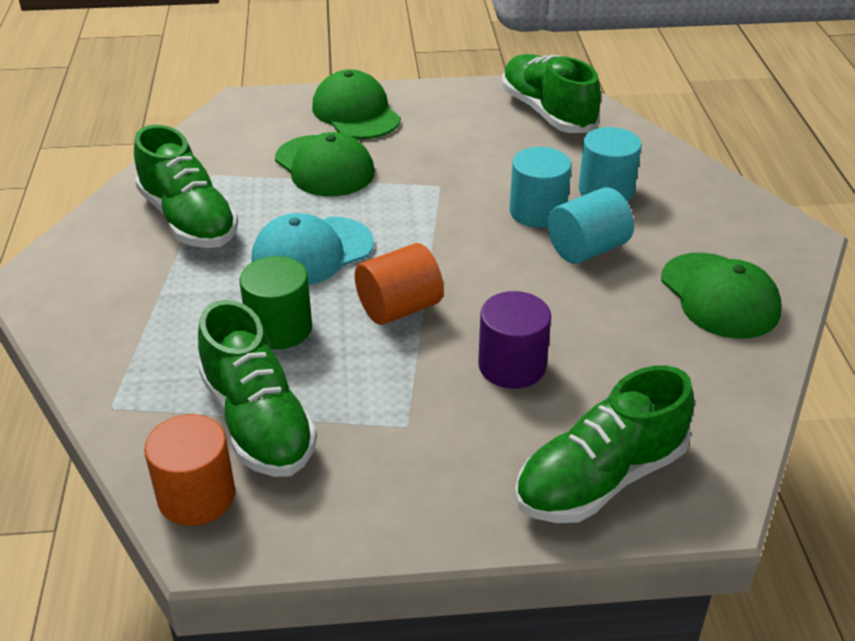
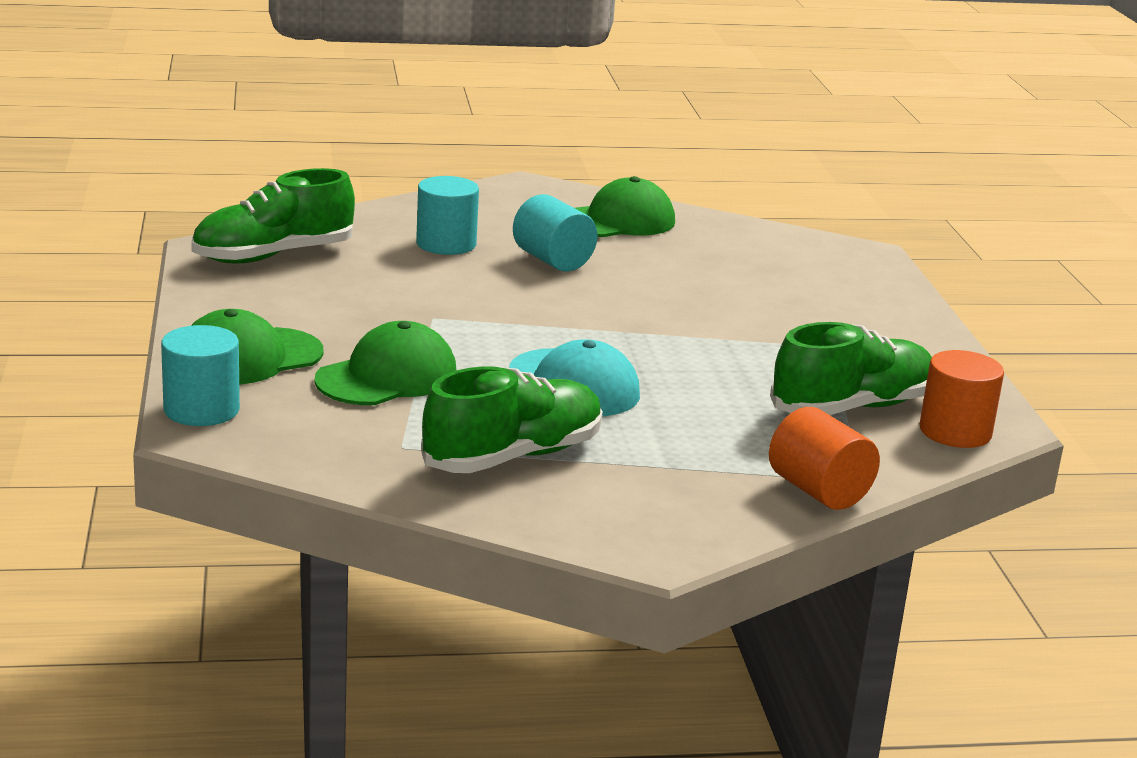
camera: 95 degrees left, 15 degrees down
green cylinder [240,256,312,350] -> none
orange cylinder [355,243,444,325] -> orange cylinder moved to [769,407,880,510]
purple cylinder [478,291,551,389] -> none
turquoise cylinder [510,147,571,228] -> turquoise cylinder moved to [161,325,240,426]
green shoe [515,365,694,523] -> none

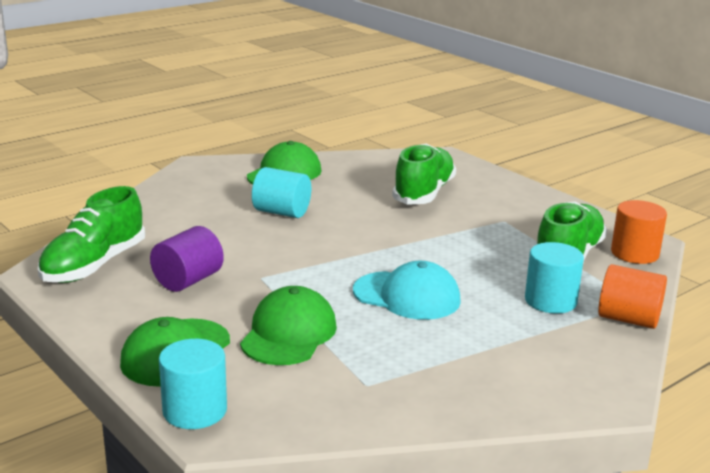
camera: 30 degrees left, 0 degrees up
turquoise cylinder [416,176,479,255] -> turquoise cylinder moved to [525,242,584,314]
green shoe [421,366,603,473] -> green shoe moved to [392,143,456,205]
none -> purple cylinder [150,226,224,292]

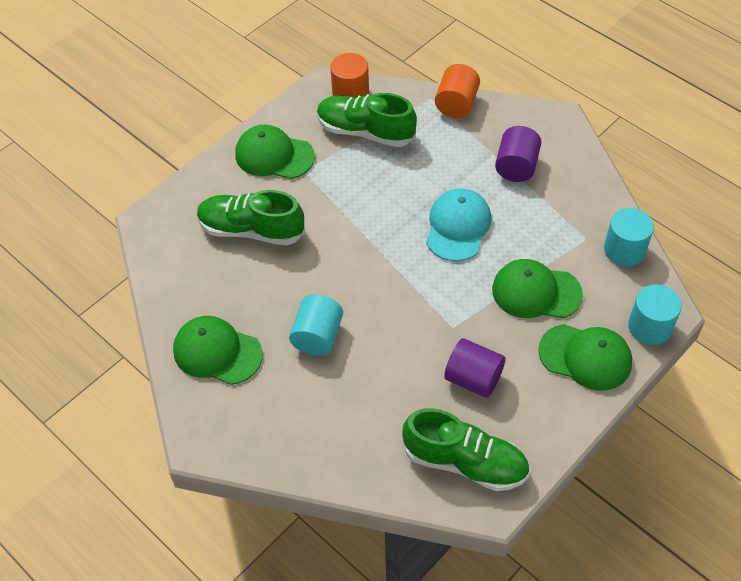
camera: 95 degrees left, 30 degrees up
turquoise cylinder [525,242,584,314] -> turquoise cylinder moved to [604,208,654,267]
none -> green cap [235,125,315,179]
none -> purple cylinder [495,126,541,182]

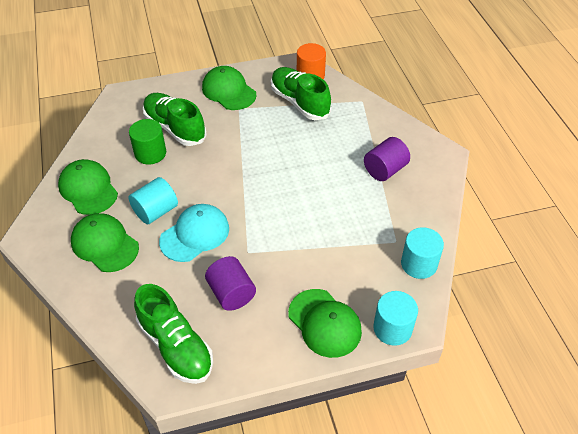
camera: 30 degrees right, 5 degrees down
turquoise cap [426,188,491,261] -> turquoise cap moved to [159,204,229,262]
orange cylinder [435,64,480,118] -> none
green cap [492,259,583,318] -> green cap moved to [71,213,139,272]
none -> green cylinder [129,119,166,164]

